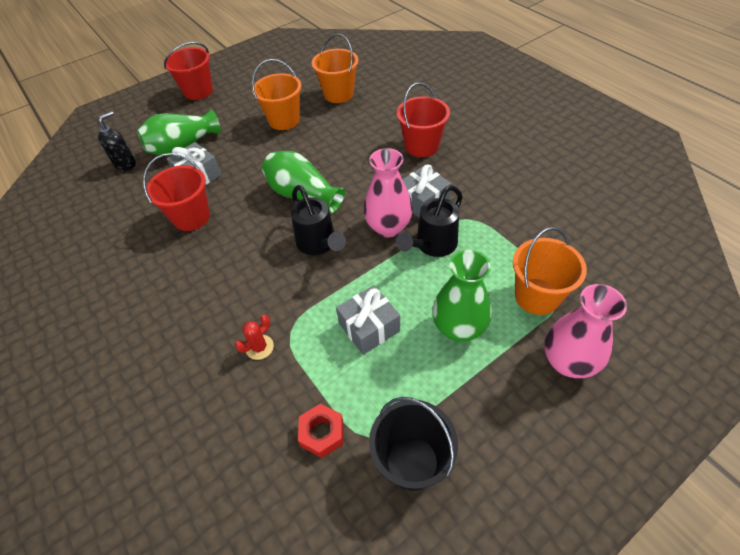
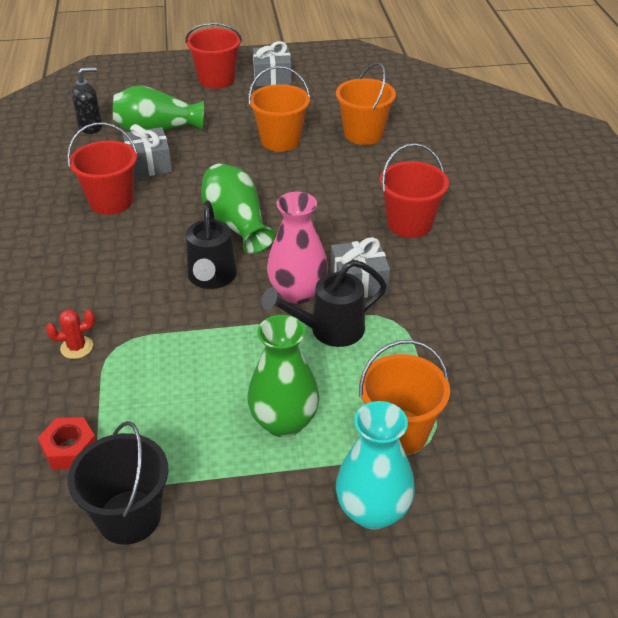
camera: 25 degrees right, 10 degrees down
grey gift [336,285,400,355] -> grey gift moved to [253,41,292,86]
pink vase [544,284,627,378] -> turquoise vase [336,401,415,530]

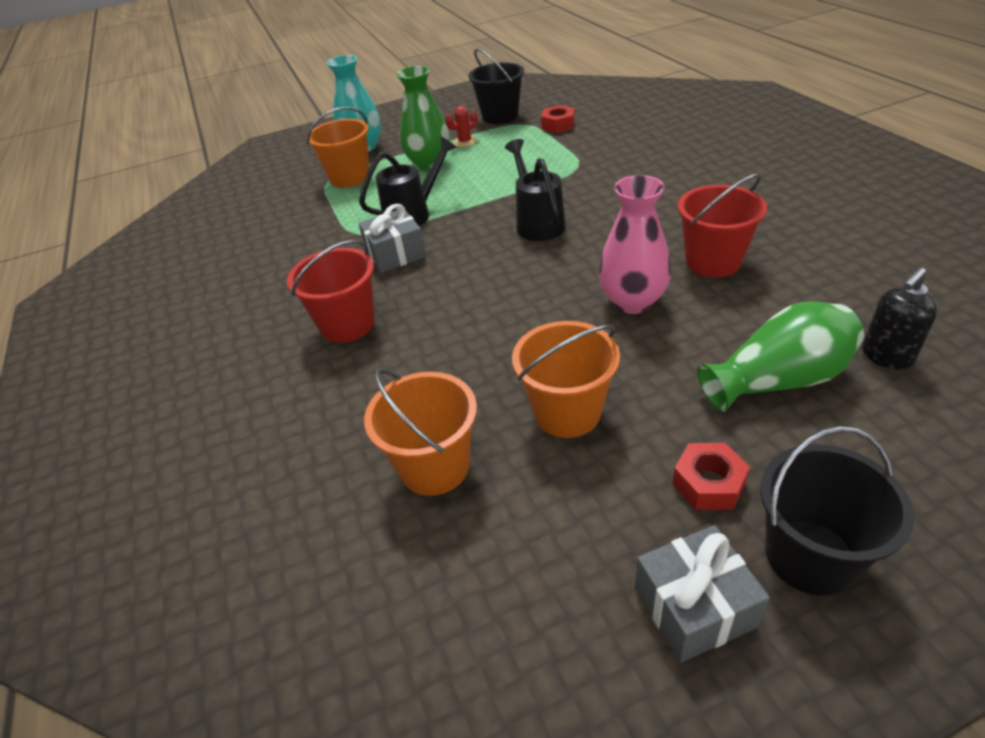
camera: 170 degrees right, 0 degrees up
red cactus [46,309,95,359] -> red cactus moved to [445,106,478,147]
grey gift [123,124,172,178] -> none
red bucket [185,23,242,89] -> black bucket [760,426,914,595]
green vase [201,163,275,254] -> none
pink vase [267,192,328,304] -> pink vase moved to [598,175,671,314]
none -> red nut [672,443,750,510]

